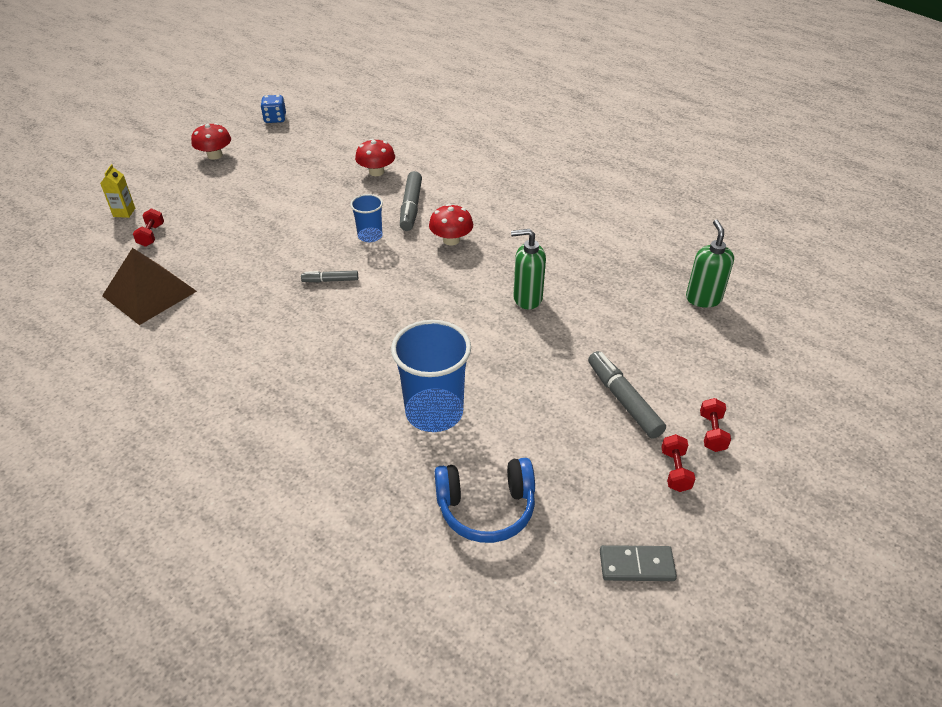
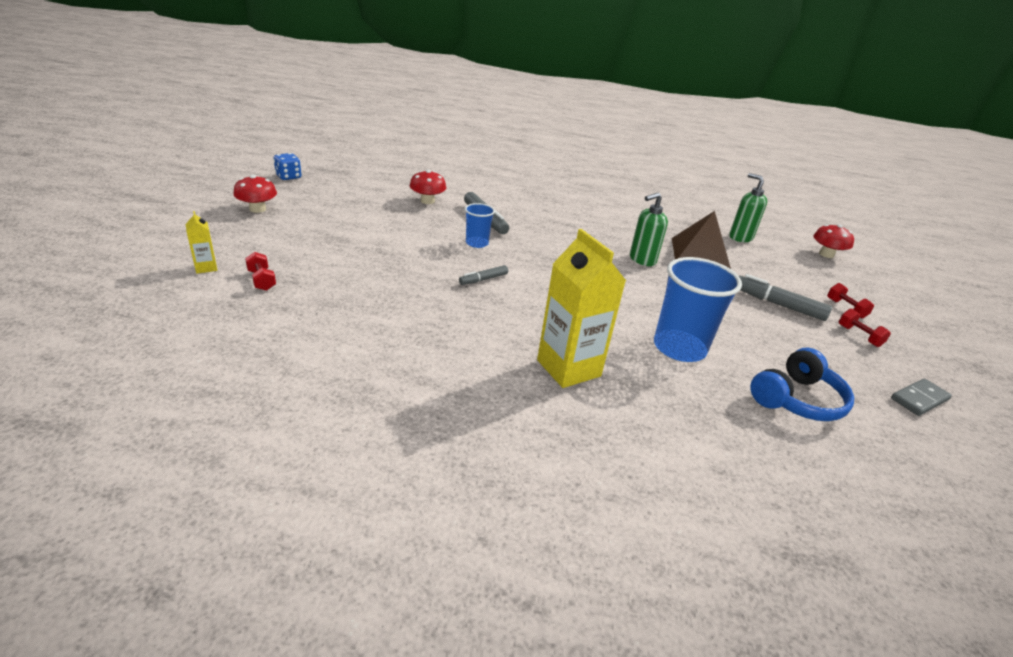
camera: 35 degrees left, 10 degrees down
brown pyramid [102,248,197,325] -> brown pyramid moved to [672,211,731,269]
red mushroom [429,204,473,245] -> red mushroom moved to [813,224,854,258]
none -> yellow carton [537,229,626,388]

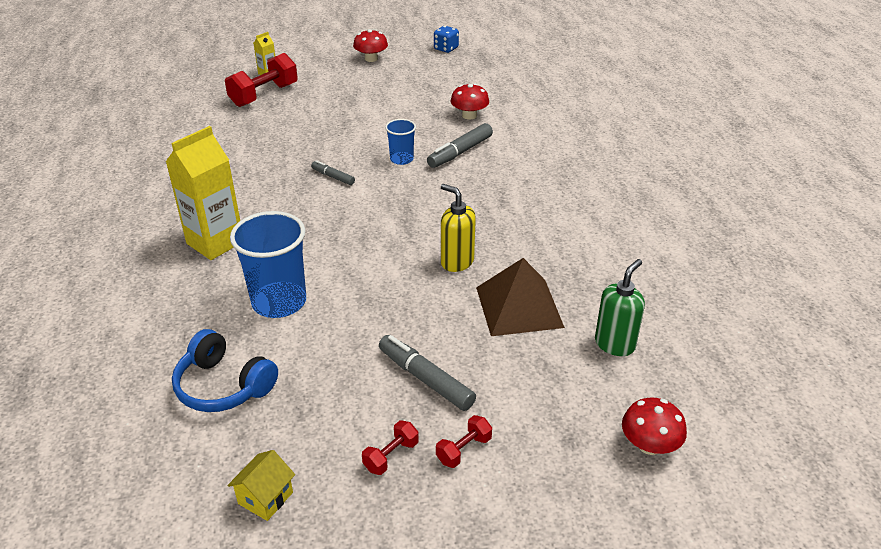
camera: 75 degrees right, 5 degrees up
red dumbbell [245,252,276,291] -> red dumbbell [225,53,298,107], size x2.04
green soap dispenser [630,192,668,266] -> yellow soap dispenser [441,184,476,272]
grey marker [739,274,832,321] -> grey marker turned 60 degrees counterclockwise [379,335,476,411]
grey domino [891,379,952,416] -> yellow house [227,450,295,521]

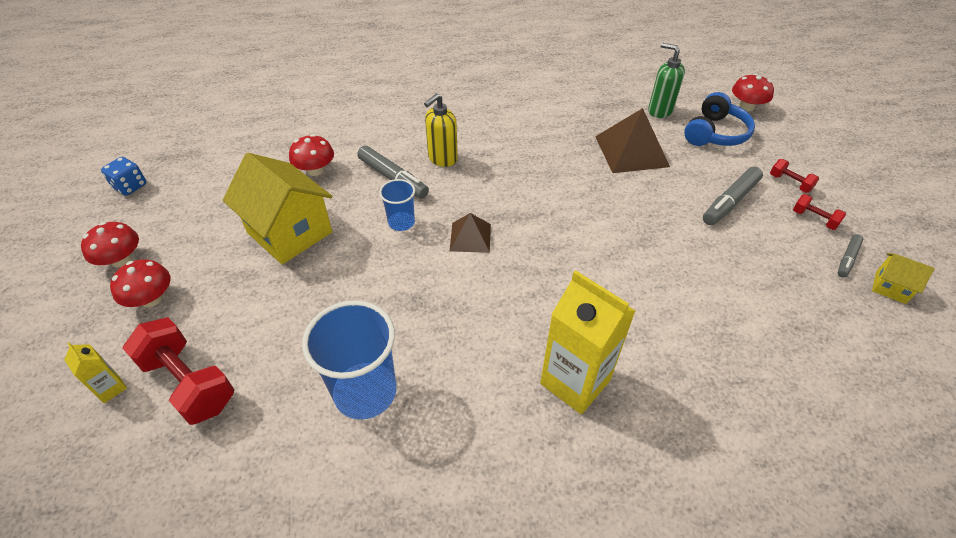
camera: 90 degrees left, 10 degrees up
blue headphones [172,329,278,412] -> blue headphones moved to [684,92,755,146]
blue cup [230,211,306,318] -> blue cup moved to [302,300,396,420]
grey marker [311,160,355,185] -> grey marker moved to [838,234,864,277]
yellow soap dispenser [441,184,476,272] -> yellow soap dispenser moved to [424,93,458,167]
none -> red mushroom [110,259,170,307]
none -> yellow house [223,153,332,264]
none -> brown pyramid [450,213,491,253]

